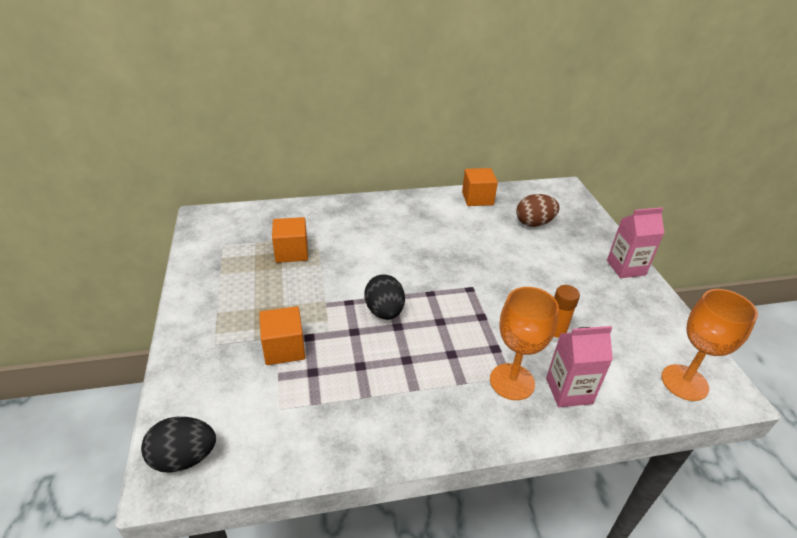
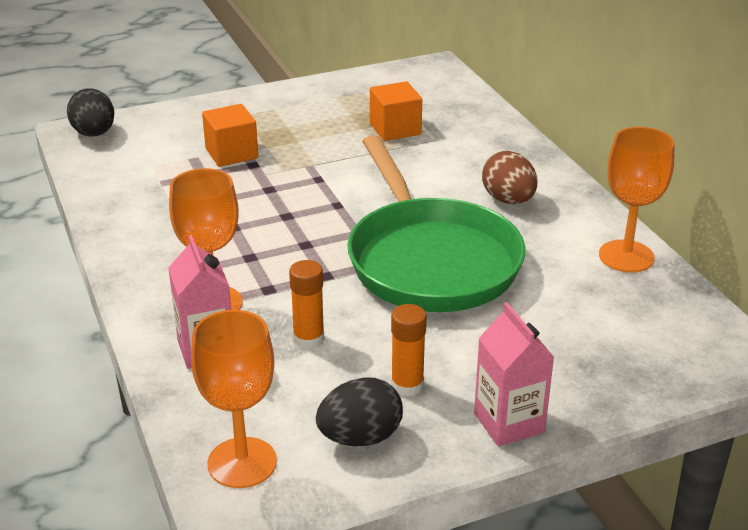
camera: 80 degrees right, 5 degrees down
black egg [364,274,405,320] -> black egg moved to [316,377,403,446]
orange cube [462,168,498,206] -> orange goblet [599,127,674,272]
brown egg [516,194,560,227] -> brown egg moved to [482,151,537,204]
none -> green pan [348,135,525,312]
none -> orange glue stick [391,304,427,397]

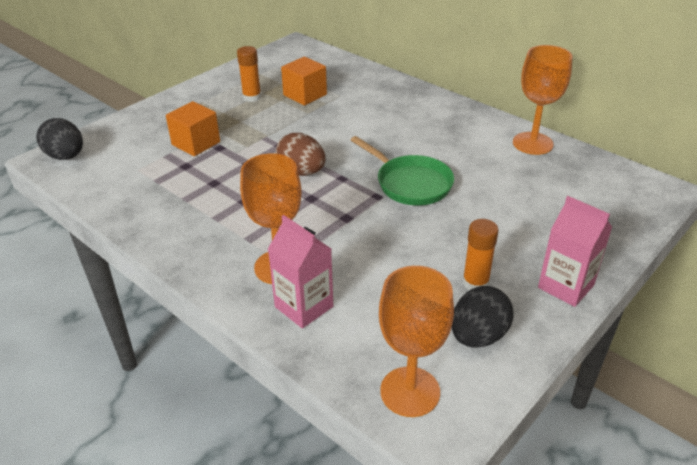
camera: 25 degrees left, 5 degrees up
orange glue stick [289,260,324,349] -> orange glue stick moved to [237,46,261,102]
green pan [348,135,525,312] -> green pan [351,136,454,205], size x0.55
brown egg [482,151,537,204] -> brown egg moved to [276,133,326,176]

